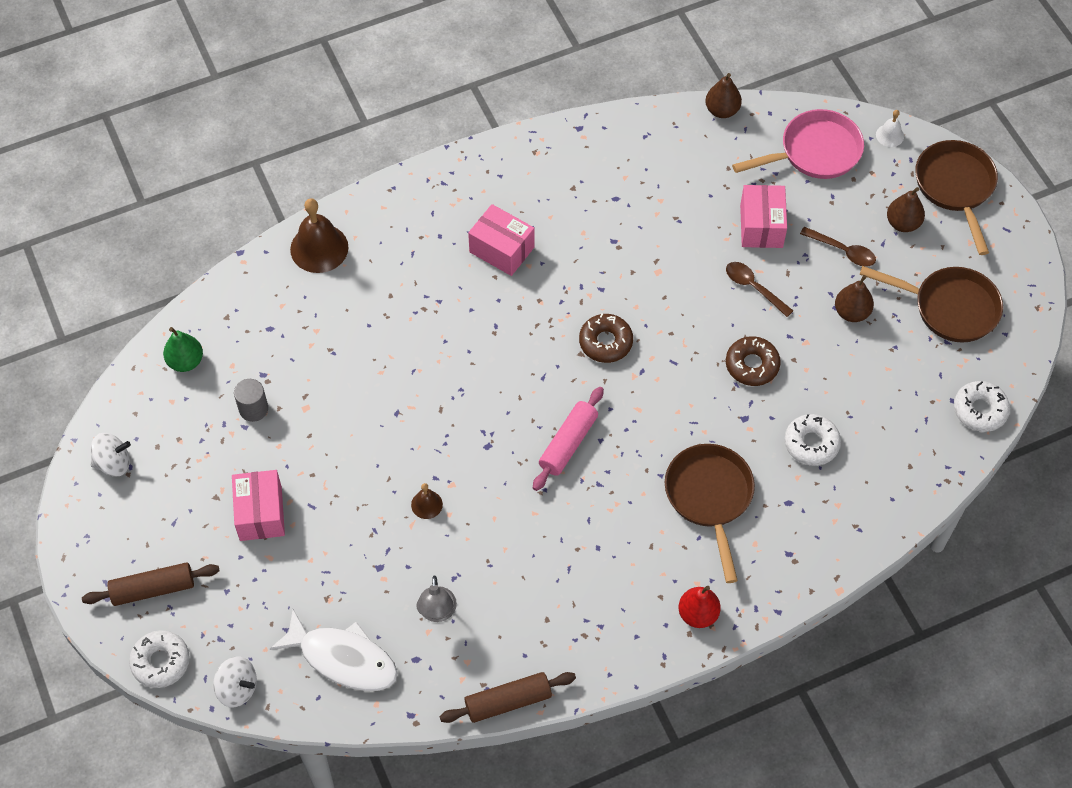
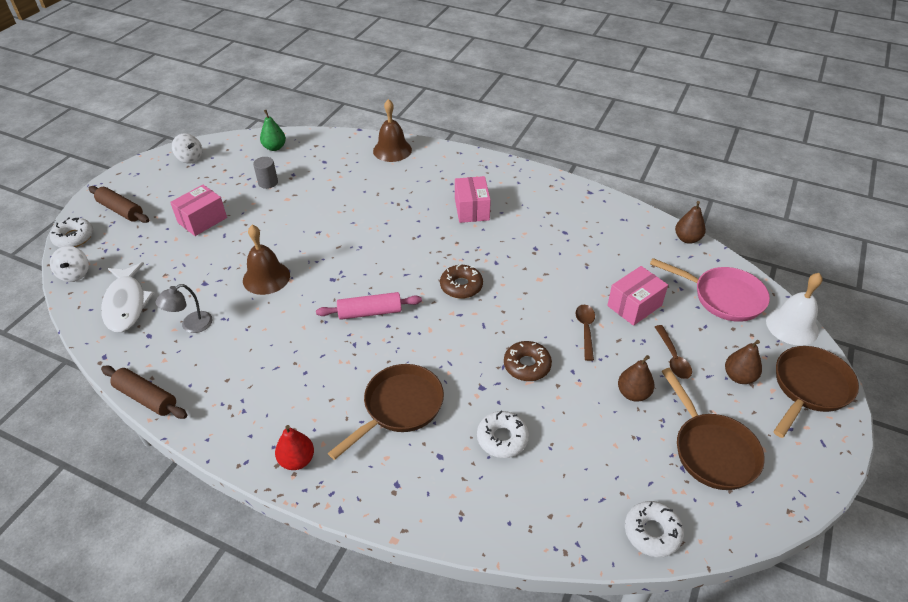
camera: 50 degrees right, 15 degrees down
brown bell [411,483,443,519] -> brown bell [243,225,290,295], size x1.99
white bell [876,110,904,147] -> white bell [766,273,823,346], size x1.99

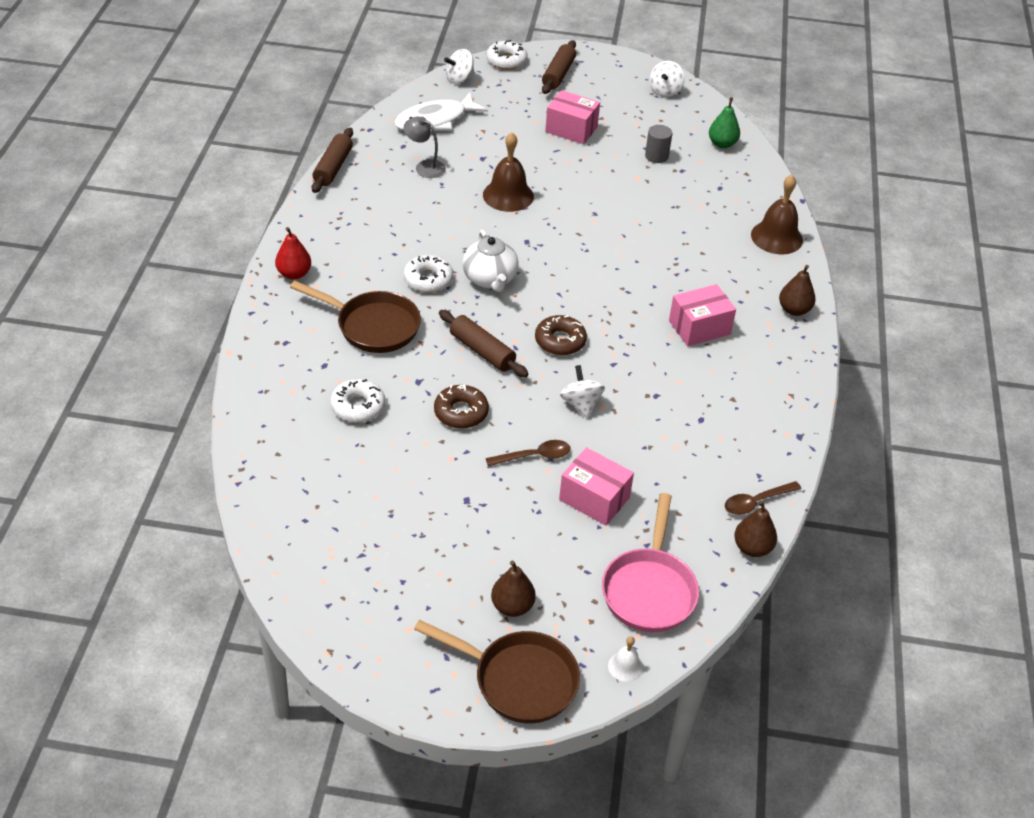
camera: 70 degrees right, 0 degrees up
pink rolling pin [316,292,422,320] -> white teapot [462,230,519,292]
brown pear [618,355,654,402] -> brown pear moved to [779,265,816,316]
white donut [625,501,684,557] -> white donut moved to [403,255,453,293]
brown spoon [655,325,692,379] -> brown spoon moved to [725,481,801,515]
brown pan [662,368,765,490] -> none
white bell [766,273,823,346] -> white bell [608,636,643,682], size x0.50
none -> brown rolling pin [439,310,528,377]
none -> white spinning top [560,365,605,419]

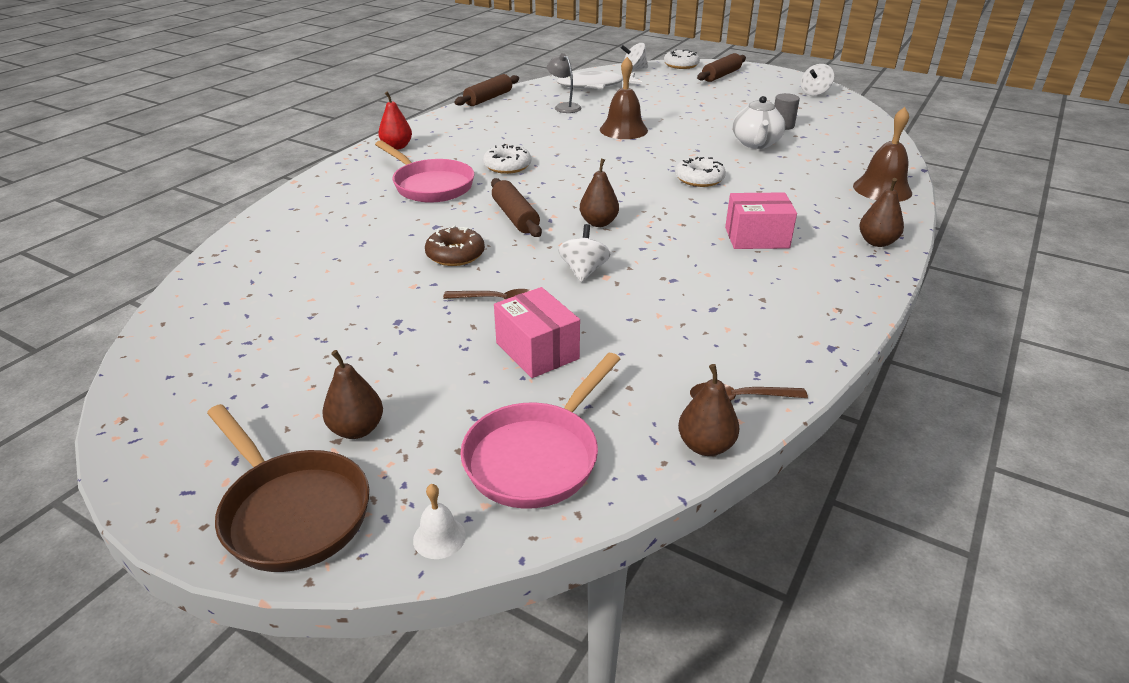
camera: 25 degrees right, 10 degrees down
brown pan [290,281,421,353] -> pink pan [375,140,474,203]
white donut [330,379,385,423] -> white donut moved to [675,157,726,187]
white teapot [462,230,519,292] -> white teapot moved to [733,96,785,149]
brown donut [535,315,587,355] -> brown pear [580,159,619,227]
pink box [545,90,600,144] -> none
green pear [709,97,740,148] -> none

